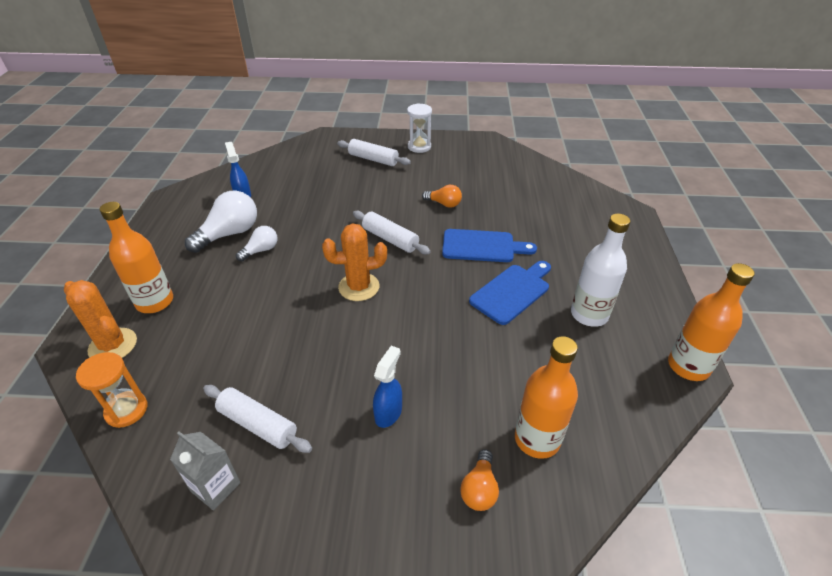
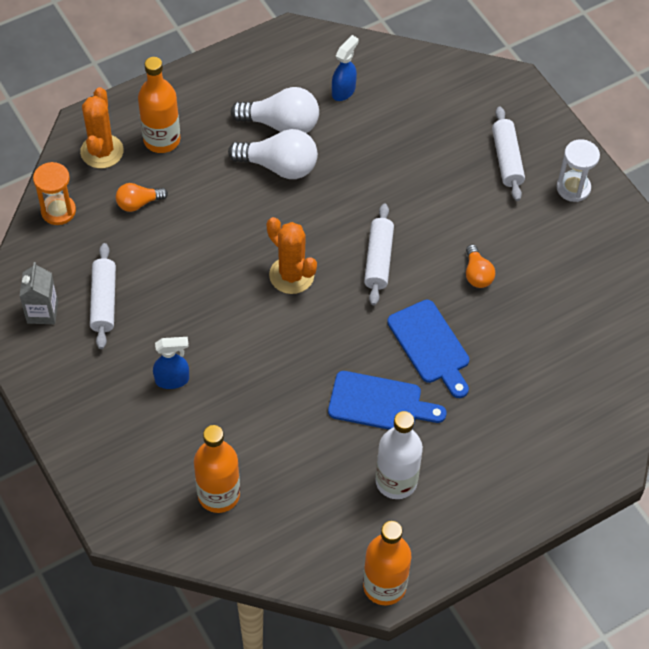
camera: 55 degrees right, 15 degrees up
white light bulb [236,226,277,261] -> white light bulb [228,129,318,179], size x1.76
orange light bulb [460,449,499,511] -> orange light bulb moved to [116,183,168,212]

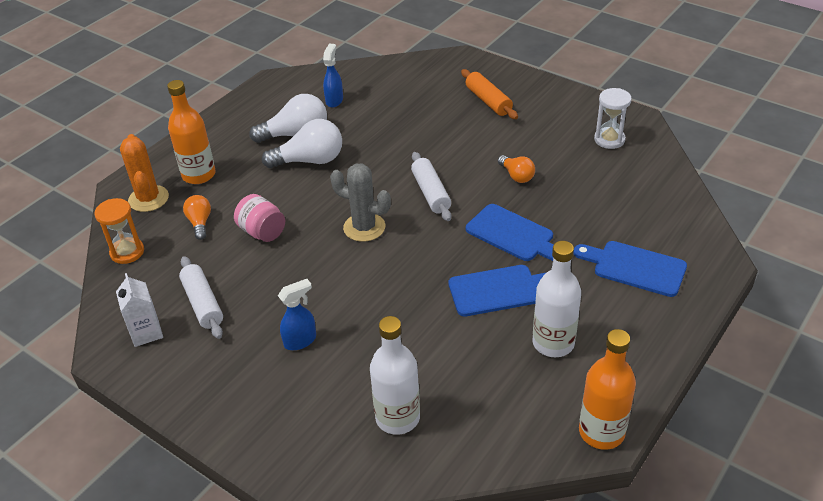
camera: 20 degrees left, 15 degrees down
grey carton [19,262,58,324] -> white carton [116,273,163,347]
orange light bulb [116,183,168,212] -> orange light bulb turned 120 degrees clockwise [183,195,211,240]
orange bottle [194,425,240,513] -> white bottle [370,316,420,435]
orange cactus [267,217,317,294] -> grey cactus [330,163,391,242]
white rolling pin [492,106,525,201] -> orange rolling pin [461,69,518,119]
white hourglass [556,139,600,202] -> white hourglass moved to [594,88,632,149]
none -> pink jar [234,194,285,242]
none -> blue cutting board [573,241,687,297]

